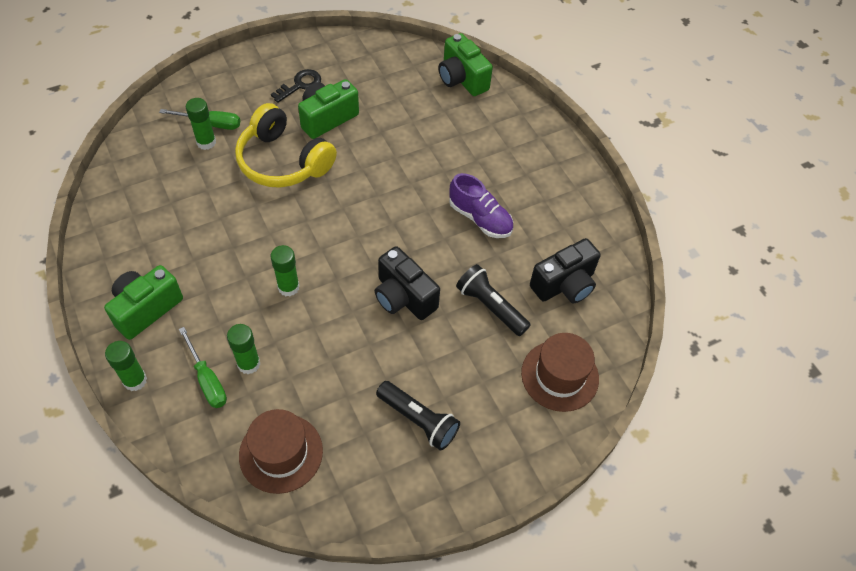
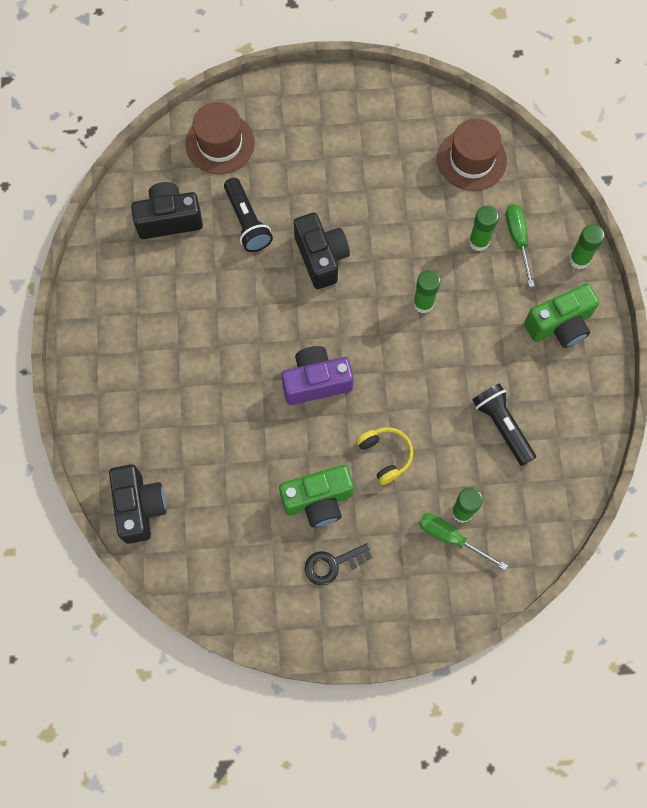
camera: 155 degrees left, 15 degrees up
yellow headphones [235,103,337,188] -> yellow headphones [356,427,413,485], size x0.52
black flashlight [376,381,460,451] -> black flashlight moved to [472,383,536,466]
green camera [438,33,493,96] -> black camera [109,465,167,544]
purple shoe [449,173,513,238] -> none
none -> purple camera [281,346,354,405]

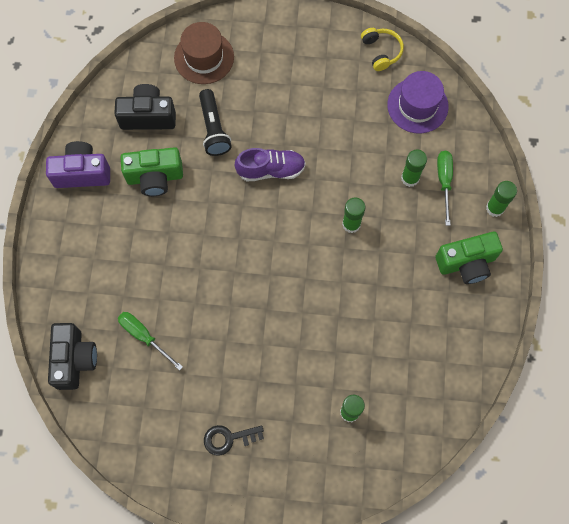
camera: 10 degrees right, 0 degrees up
green camera [279,465,354,527] -> green camera moved to [120,147,183,196]
purple camera [281,346,354,405] -> purple camera moved to [46,141,110,188]
black camera [294,213,350,289] -> purple shoe [235,148,306,181]
yellow headphones [356,427,413,485] -> yellow headphones moved to [361,28,404,71]
green screwdriver [419,513,508,570] -> green screwdriver moved to [118,312,183,371]
brown hat [437,118,507,191] -> purple hat [387,71,449,134]
black flashlight [472,383,536,466] -> none

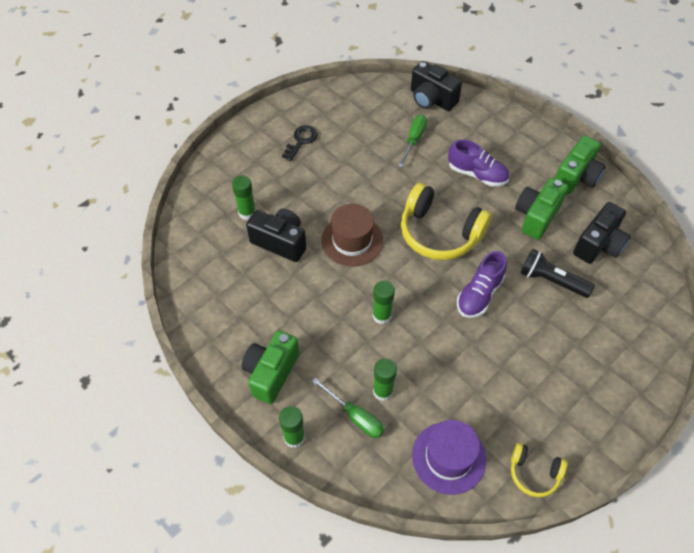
camera: 130 degrees right, 15 degrees down
purple camera [46,141,110,188] -> green camera [555,136,606,194]
green screwdriver [118,312,183,371] -> green screwdriver turned 60 degrees counterclockwise [398,115,427,167]
brown hat [174,22,234,84] -> brown hat moved to [321,204,383,266]
none -> black camera [246,209,306,262]
none -> yellow headphones [401,183,491,260]
none -> purple shoe [448,139,509,187]

